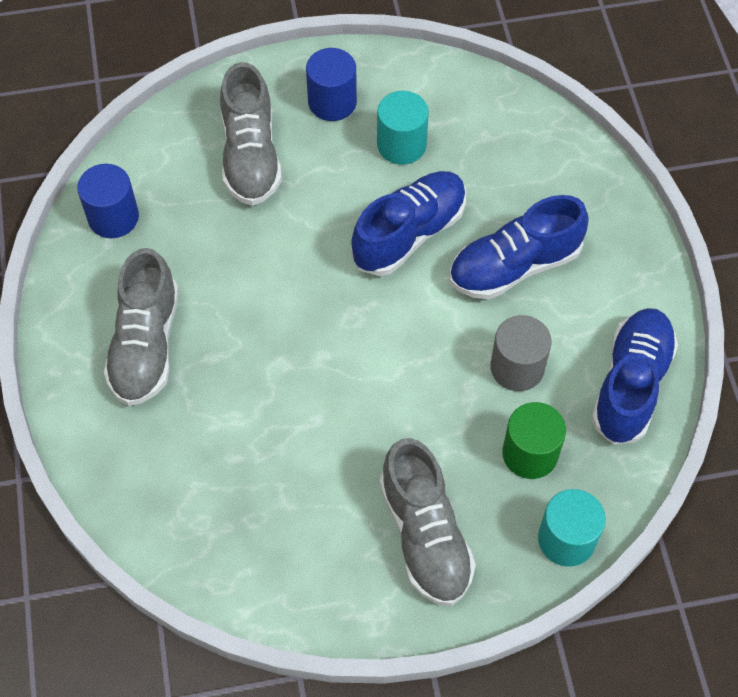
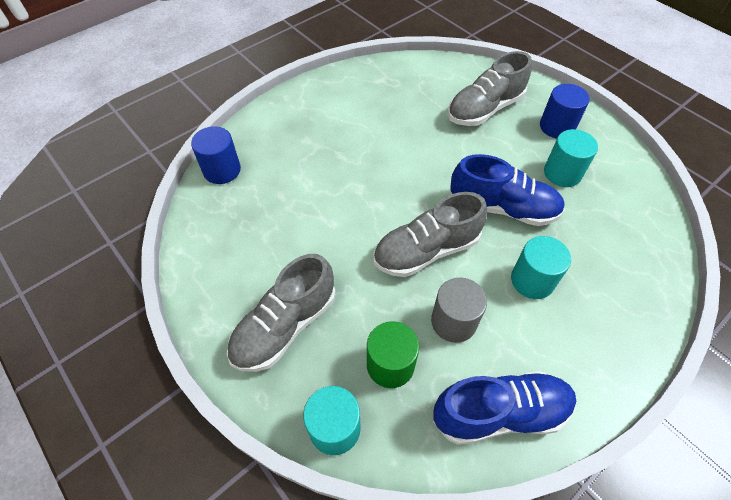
camera: 60 degrees right, 5 degrees down
blue cylinder [77,164,139,238] -> blue cylinder moved to [191,126,241,184]
grey shoe [104,248,179,406] -> grey shoe moved to [373,192,487,277]
blue shoe [449,195,589,299] -> turquoise cylinder [511,236,571,299]

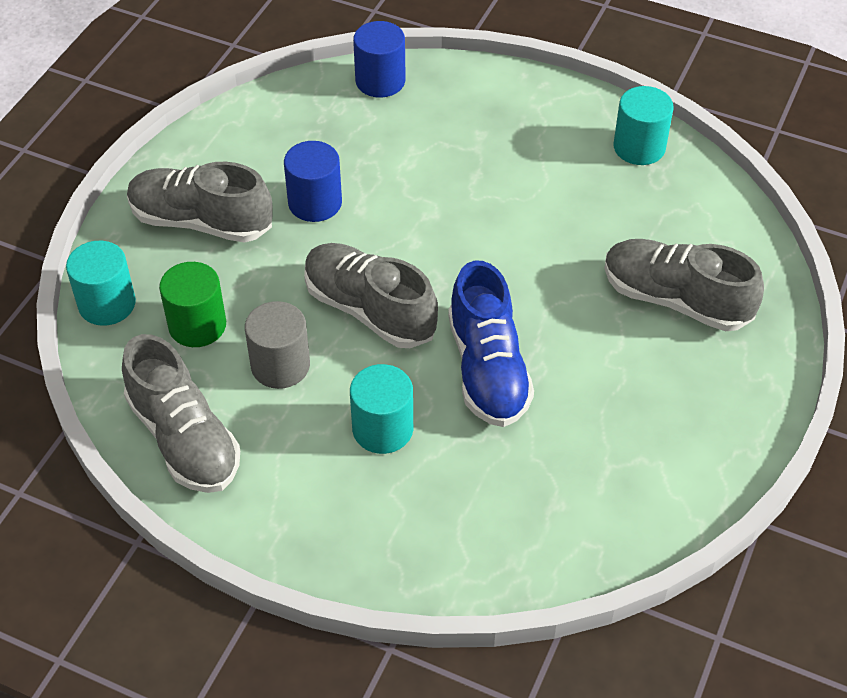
camera: 65 degrees right, 5 degrees down
blue shoe [433,371,576,445] -> grey shoe [122,334,240,493]
blue cylinder [540,84,590,139] -> blue cylinder moved to [284,141,342,222]
turquoise cylinder [544,129,598,187] -> turquoise cylinder moved to [614,86,674,165]

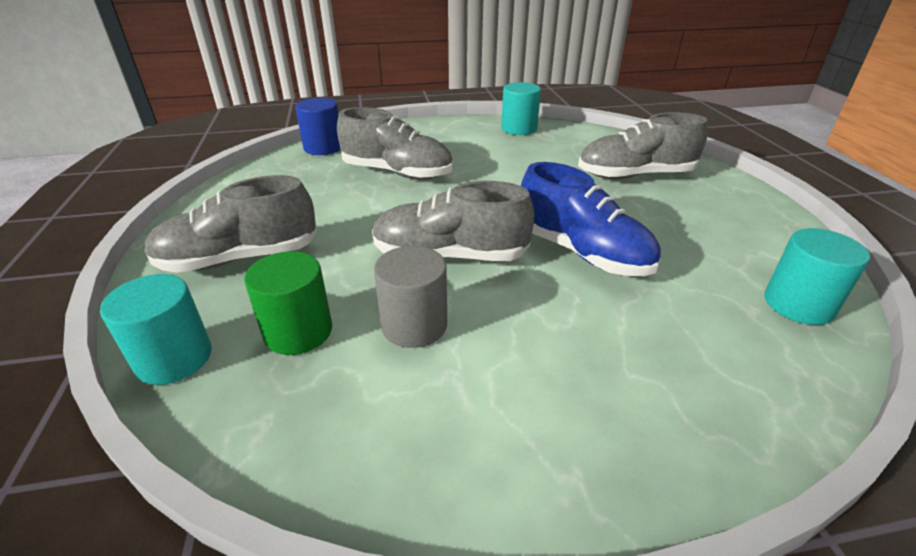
camera: 35 degrees left, 15 degrees down
grey shoe [122,334,240,493] -> grey shoe moved to [337,107,453,180]
blue cylinder [284,141,342,222] -> none
turquoise cylinder [350,364,413,454] -> turquoise cylinder moved to [765,228,870,325]

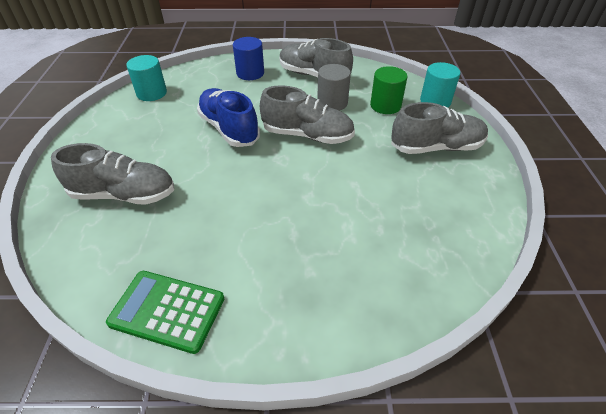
camera: 170 degrees left, 10 degrees up
blue cylinder [295,98,341,155] -> blue cylinder moved to [233,37,264,80]
grey shoe [337,107,453,180] -> grey shoe moved to [279,38,353,77]
turquoise cylinder [501,82,541,135] -> green calculator [106,271,224,354]

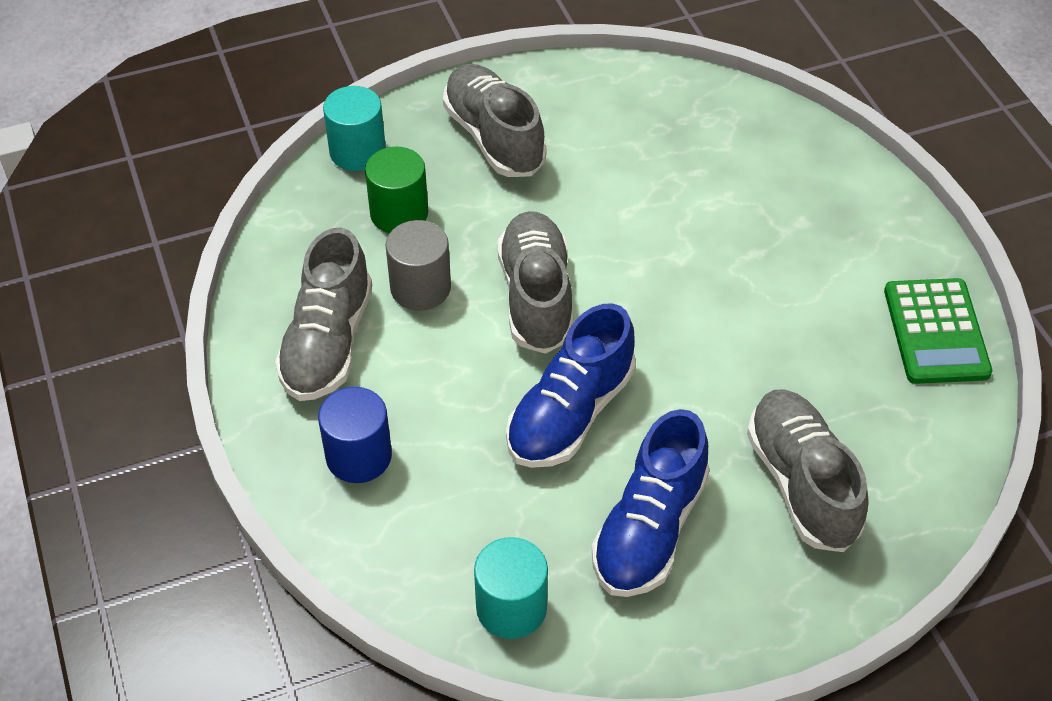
camera: 110 degrees left, 5 degrees up
none -> blue shoe [592,409,710,597]

